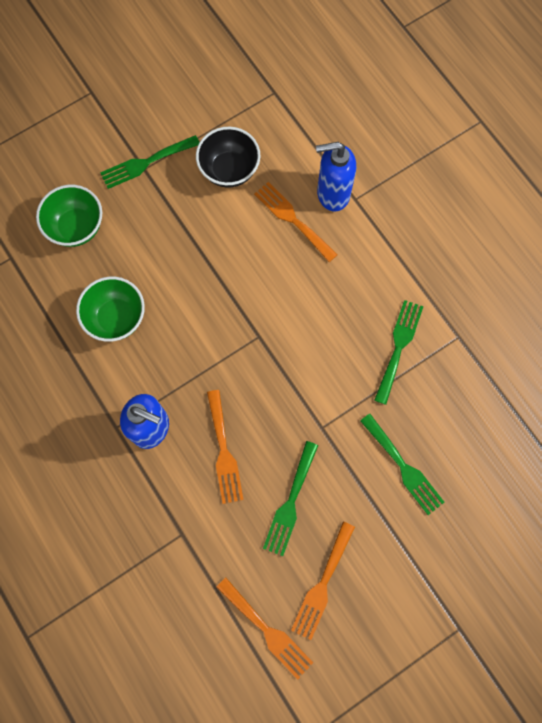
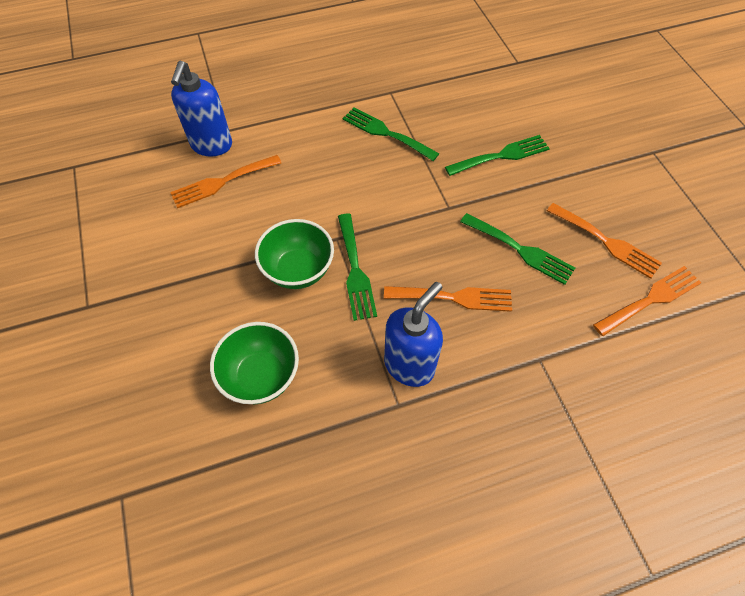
camera: 75 degrees left, 15 degrees down
green bowl [36,185,102,247] -> green bowl moved to [255,219,334,289]
green fork [100,135,199,189] -> green fork moved to [338,214,377,321]
black bowl [196,127,260,188] -> none

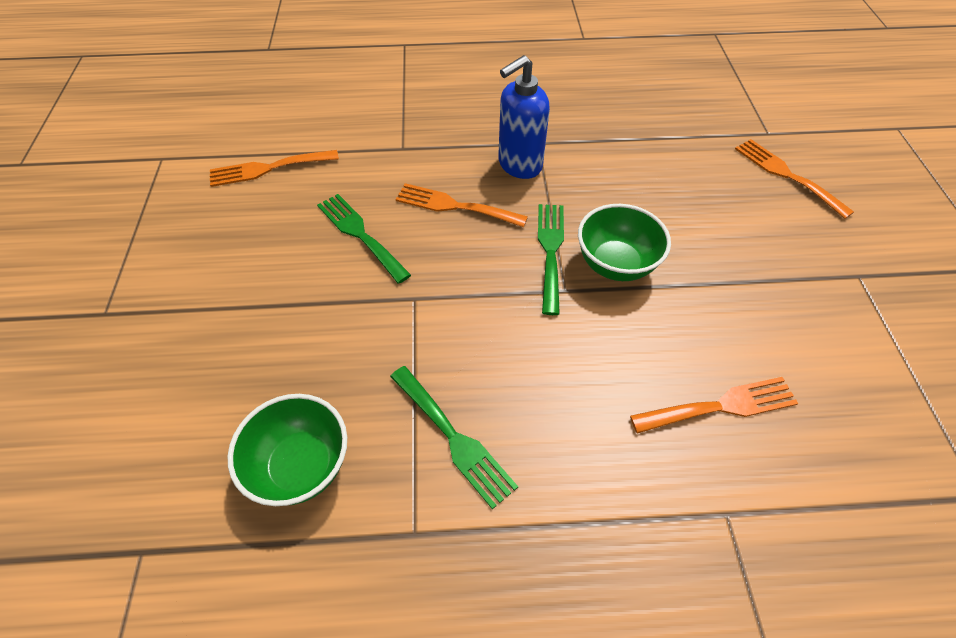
camera: 165 degrees left, 5 degrees down
blue soap dispenser [171,60,232,157] -> none
green bowl [210,322,299,404] -> green bowl moved to [228,394,347,506]
green fork [445,135,550,176] -> none
orange fork [547,203,662,279] -> orange fork moved to [735,139,854,219]

